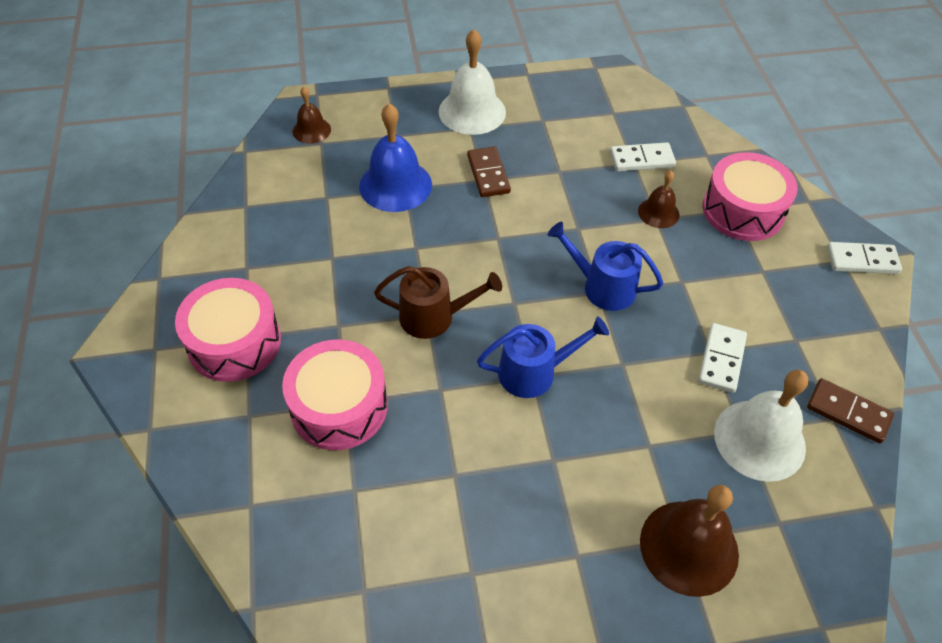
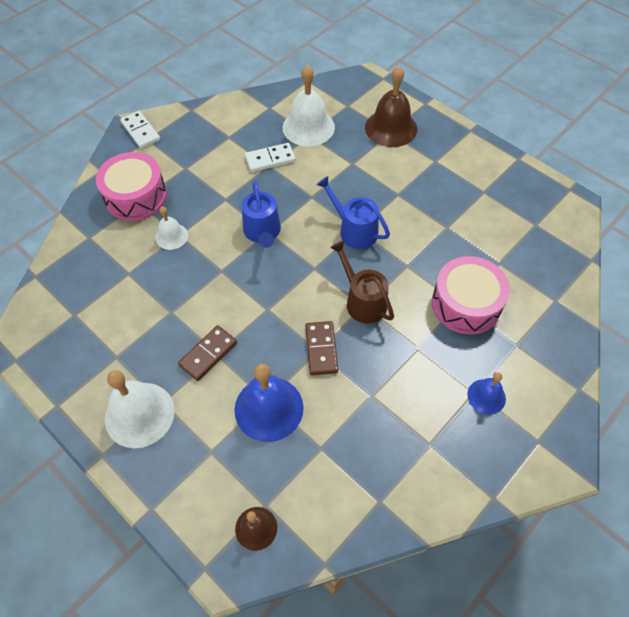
camera: 125 degrees left, 5 degrees up
pink drum [175,278,281,382] -> blue bell [467,372,506,415]
white domino [610,142,676,171] -> none
brown bell [638,170,679,228] -> white bell [156,207,188,250]
brown domino [807,378,894,443] -> brown domino moved to [305,321,338,375]

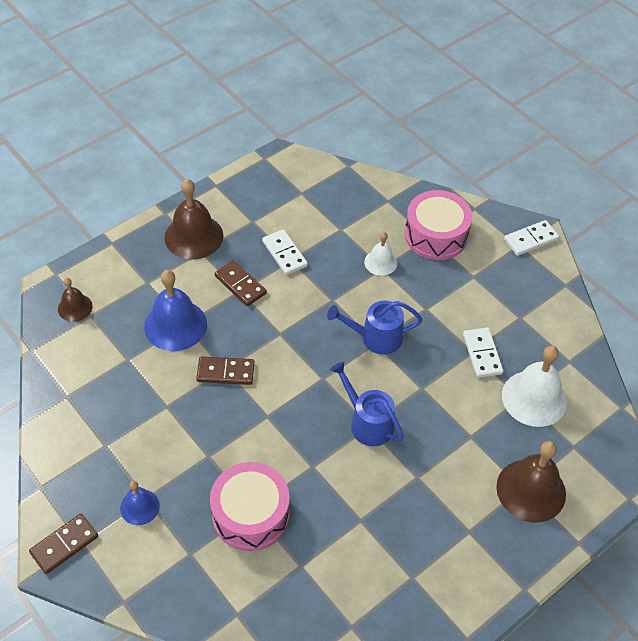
camera: 95 degrees right, 5 degrees down
white bell [105,370,174,448] -> brown bell [165,179,223,259]
blue watering can [317,176,390,249] -> blue watering can turned 90 degrees counterclockwise [330,361,404,447]
brown watering can [330,241,394,324] -> none
none -> brown domino [29,514,98,574]
none -> white domino [262,229,308,275]

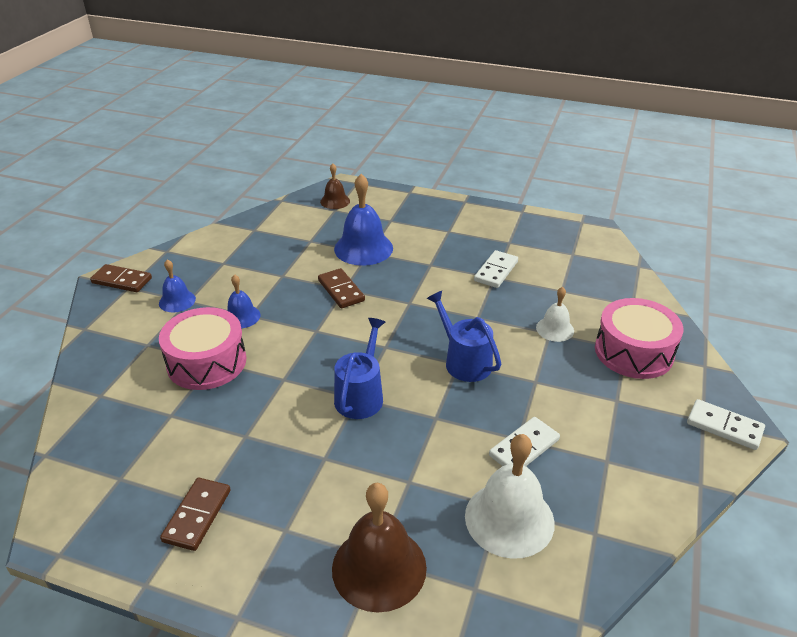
camera: 60 degrees right, 15 degrees down
brown bell [165,179,223,259] -> none
brown domino [215,260,267,306] -> brown domino moved to [160,478,231,551]
none -> blue bell [227,274,260,328]

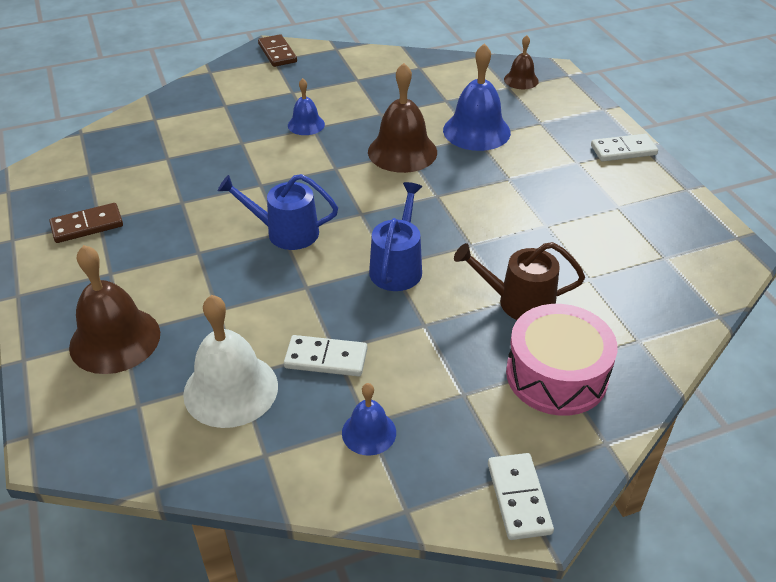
camera: 50 degrees right, 5 degrees up
blue bell [159,259,196,312] -> blue bell moved to [342,383,396,455]
pink drum [159,307,246,390] -> none
brown domino [318,268,365,308] -> brown bell [368,63,437,173]
blue watering can [334,318,385,419] -> blue watering can turned 150 degrees counterclockwise [218,174,338,250]
white domino [474,250,518,288] -> white domino moved to [591,134,658,162]
white bell [536,287,574,342] -> brown watering can [454,242,585,320]

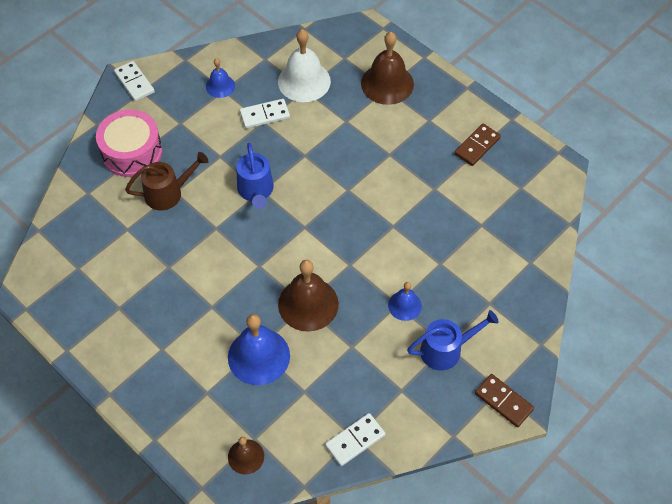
camera: 155 degrees right, 15 degrees up
blue watering can [218,174,338,250] -> blue watering can moved to [407,310,499,370]
white domino [591,134,658,162] -> white domino moved to [325,413,385,466]

